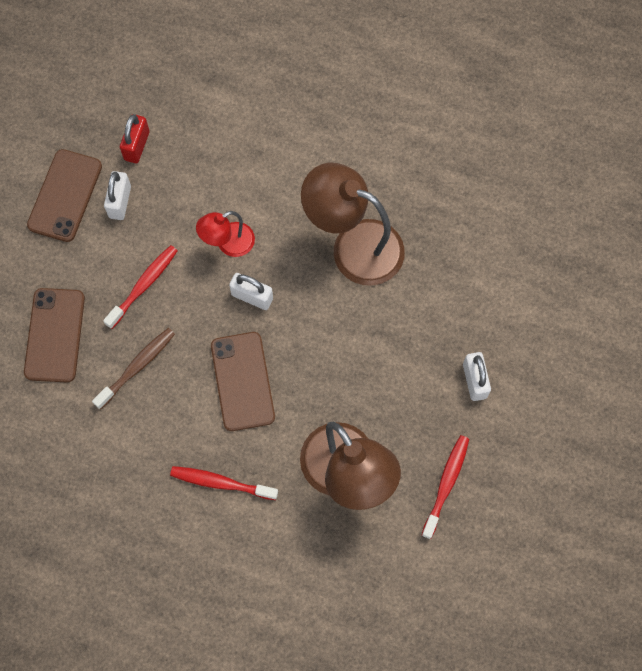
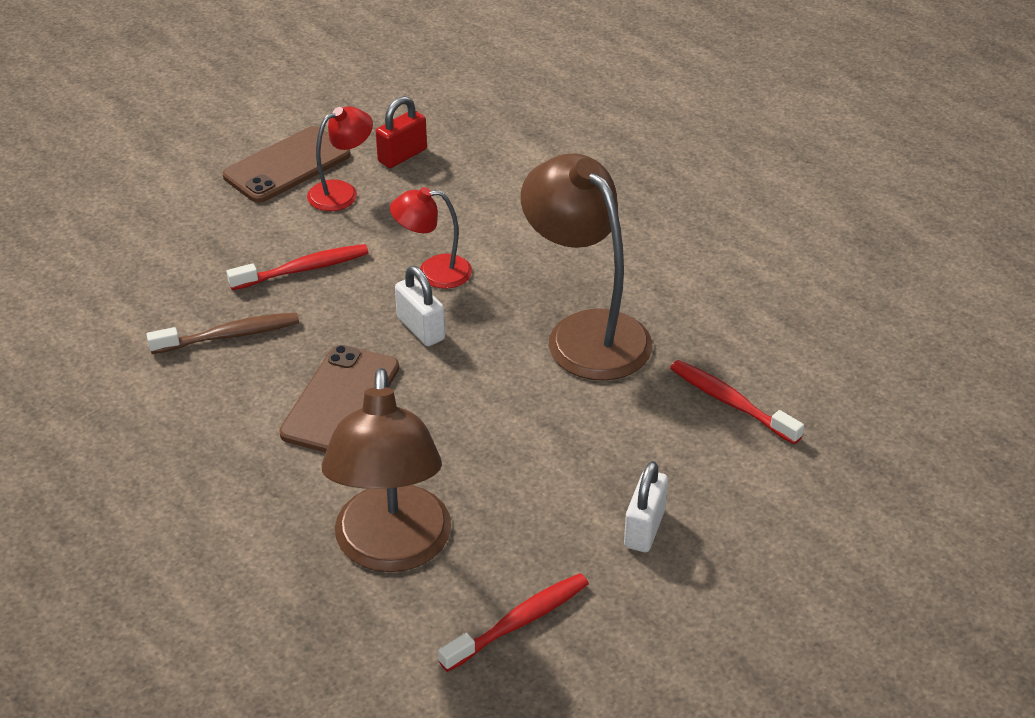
camera: 30 degrees right, 30 degrees down
brown phone [24,288,85,382] -> none
white padlock [104,171,131,220] -> red lamp [307,106,373,211]
red toothbrush [170,466,278,500] -> red toothbrush moved to [670,360,804,444]

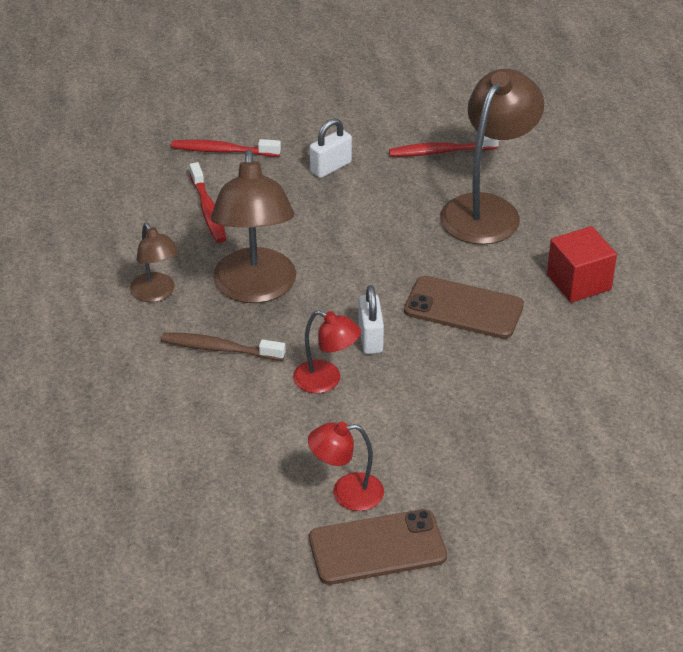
camera: 150 degrees left, 0 degrees up
brown toothbrush [146,312,299,354] -> brown toothbrush moved to [161,332,286,361]
red toothbrush [227,244,369,290] -> red toothbrush moved to [171,139,281,157]
brown phone [279,345,399,453] -> brown phone turned 60 degrees clockwise [404,276,524,339]
red padlock [376,96,427,168] -> none
none -> brown lamp [130,223,179,302]
none -> red cube [547,226,617,303]

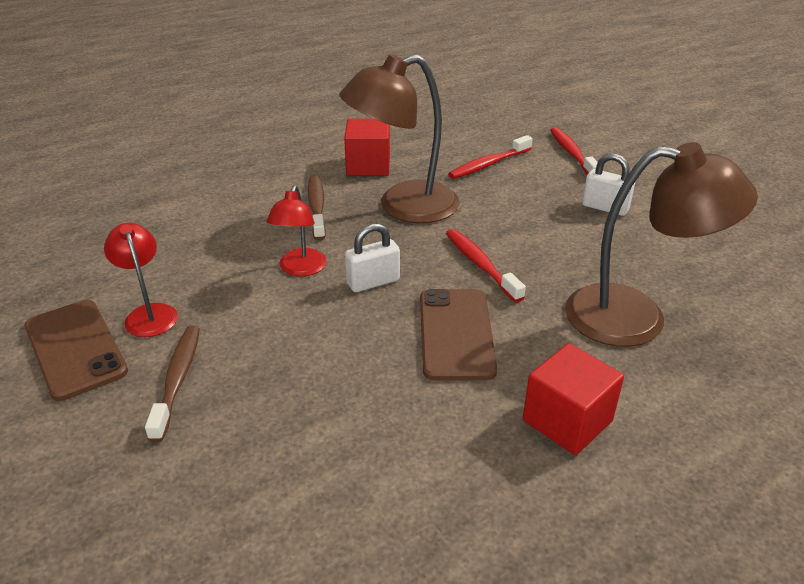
camera: 70 degrees right, 5 degrees down
brown lamp [130,223,179,302] -> red cube [344,119,390,176]
red toothbrush [389,135,499,157] -> red toothbrush moved to [446,229,526,303]
none -> brown toothbrush [145,326,200,442]

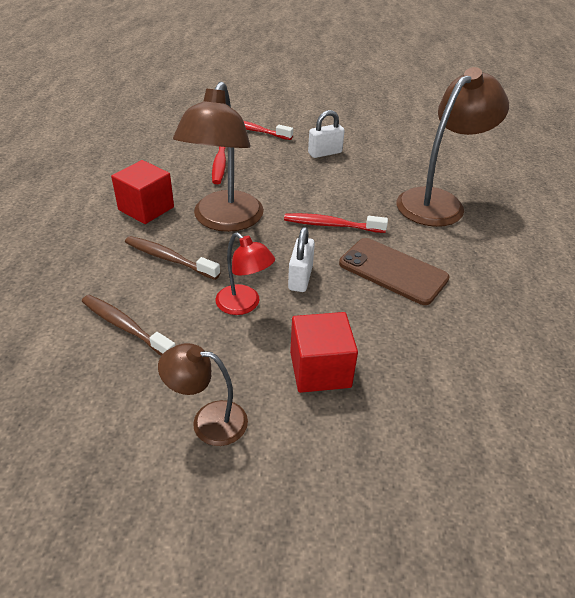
camera: 55 degrees left, 5 degrees up
brown phone [25,300,128,401] -> none
red lamp [104,223,178,337] -> brown lamp [158,343,248,446]
brown toothbrush [145,326,200,442] -> brown toothbrush moved to [82,295,176,356]
red cube [523,343,624,455] -> red cube moved to [290,312,358,393]

